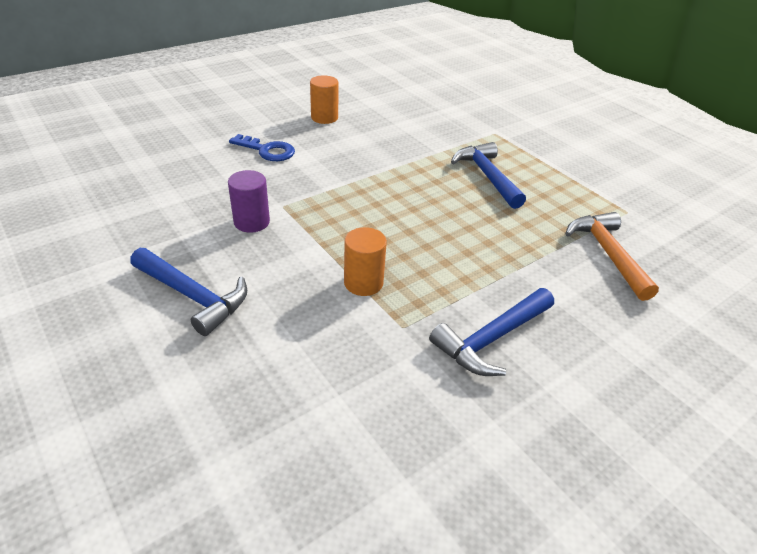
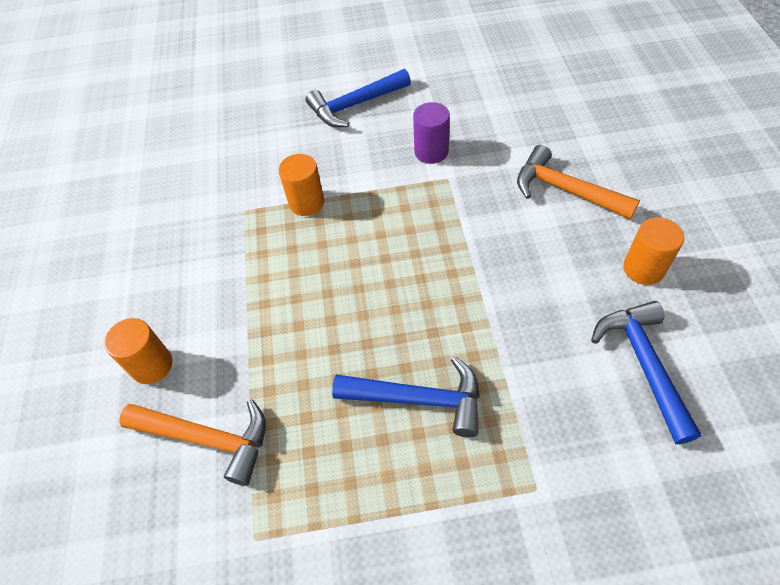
camera: 125 degrees right, 15 degrees up
blue key [229,134,295,161] -> orange hammer [517,145,640,219]
blue hammer [429,288,554,376] -> blue hammer moved to [591,301,701,444]
none -> orange cylinder [105,318,173,384]

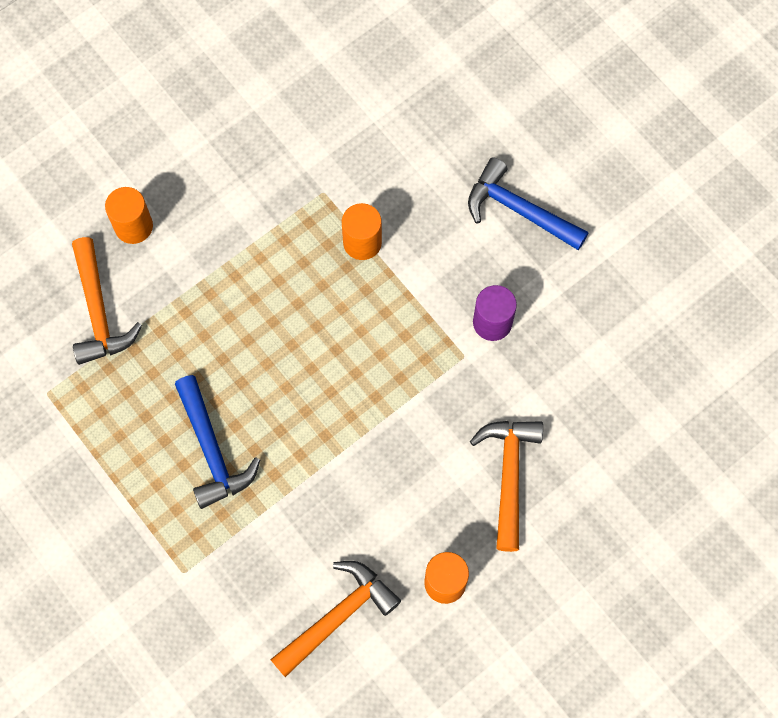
camera: 55 degrees right, 15 degrees up
blue hammer [591,301,701,444] -> orange hammer [270,561,401,677]

